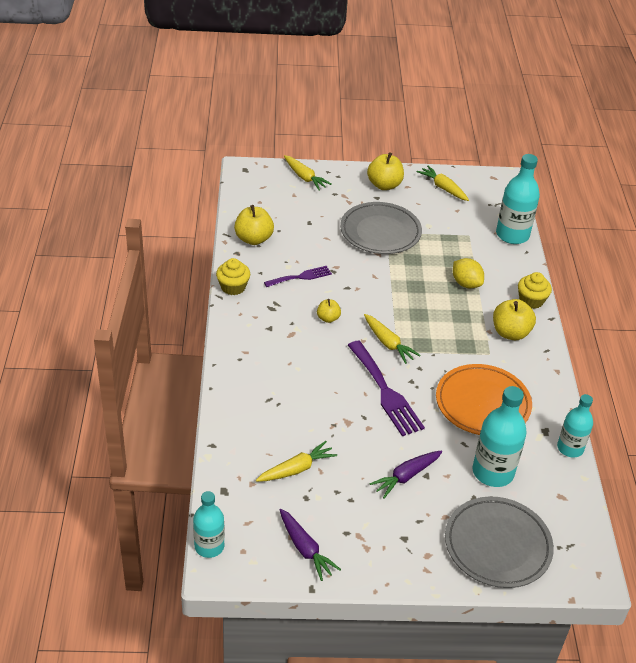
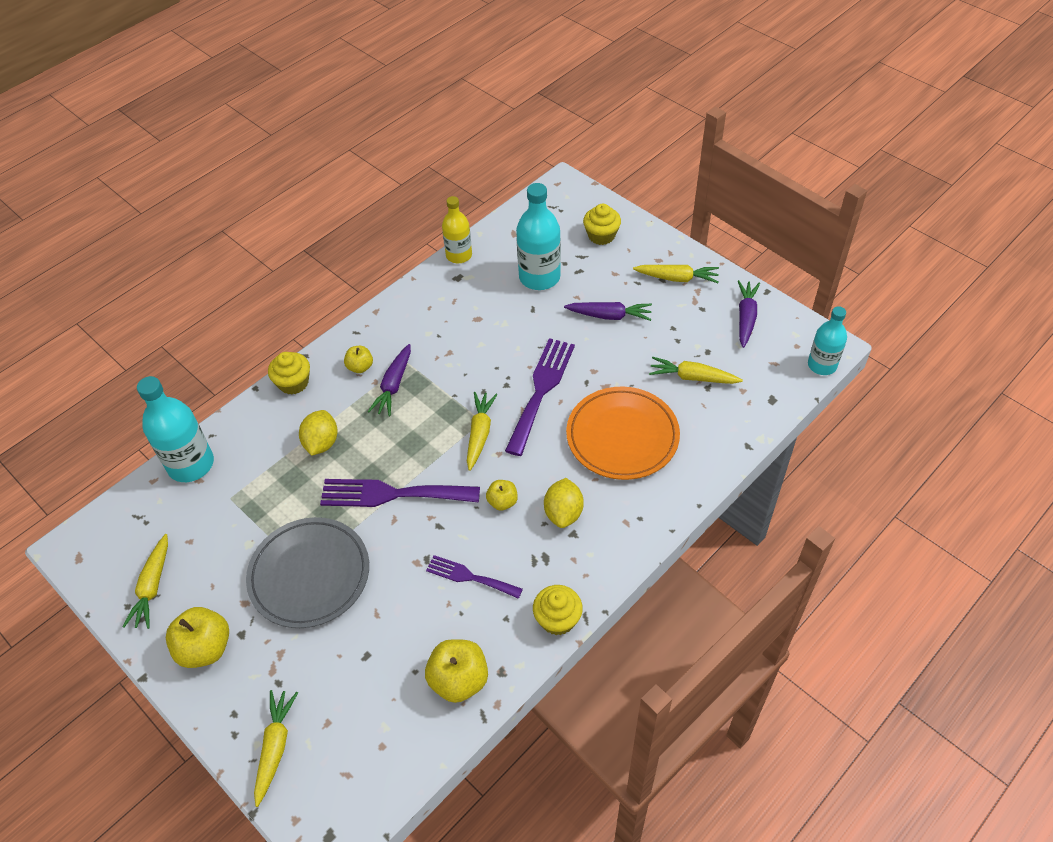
camera: 130 degrees left, 10 degrees up
orange plate [436,364,532,435] -> orange plate moved to [566,386,680,480]
grey plate [445,496,554,588] -> yellow cupcake [583,204,621,245]
yellow apple [493,299,536,340] -> yellow apple [344,346,373,373], size x0.57
turquoise bottle [557,394,593,458] -> yellow bottle [442,196,472,263]
none -> purple fork [320,479,480,507]
none -> purple carrot [368,344,411,416]
none -> yellow lemon [544,478,584,528]
none -> yellow carrot [633,265,719,283]

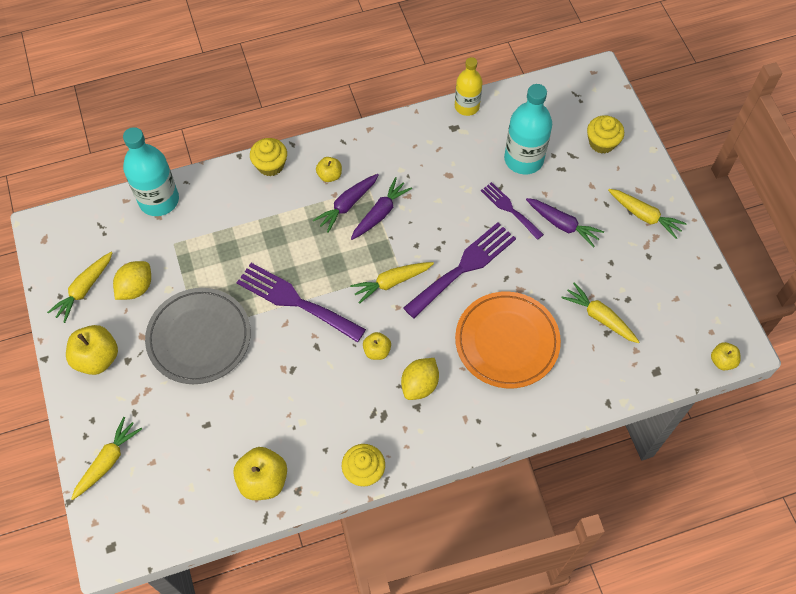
camera: 25 degrees right, 10 degrees up
yellow lemon [299,410,338,456] -> yellow lemon moved to [113,261,151,300]
purple fork [426,555,523,599] -> purple fork moved to [481,182,544,240]
yellow carrot [467,392,498,471] -> yellow carrot turned 150 degrees counterclockwise [350,262,434,304]
purple carrot [738,280,760,348] -> purple carrot moved to [351,177,412,240]
turquoise bottle [808,306,847,375] -> yellow apple [711,342,741,370]

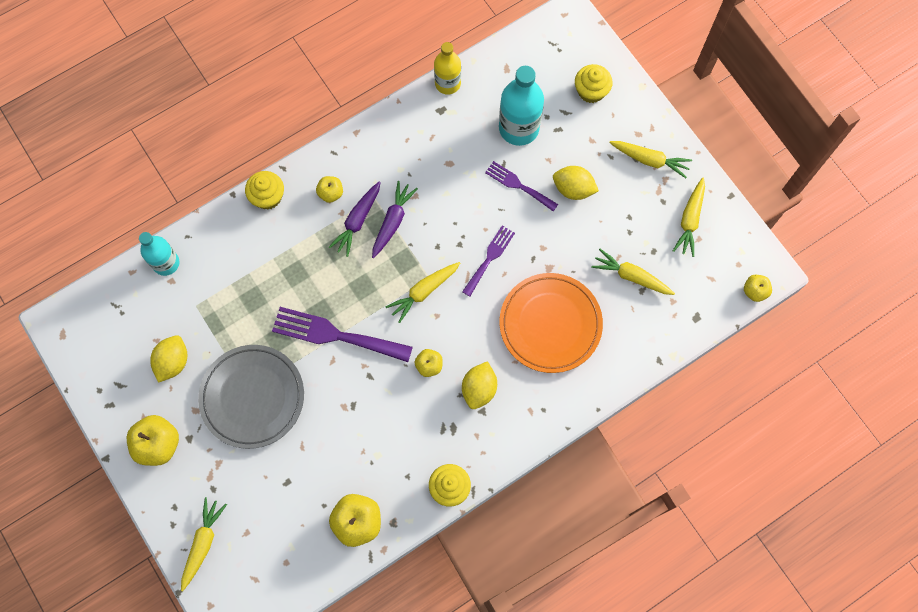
camera: 15 degrees left, 10 degrees up
yellow carrot [47,252,113,323] -> yellow carrot moved to [673,178,705,257]
turquoise bottle [123,127,179,216] -> turquoise bottle [139,232,180,276], size x0.65
purple fork [403,222,516,318] -> purple fork [462,226,515,297], size x0.59
purple carrot [526,198,604,248] -> yellow lemon [553,166,599,200]

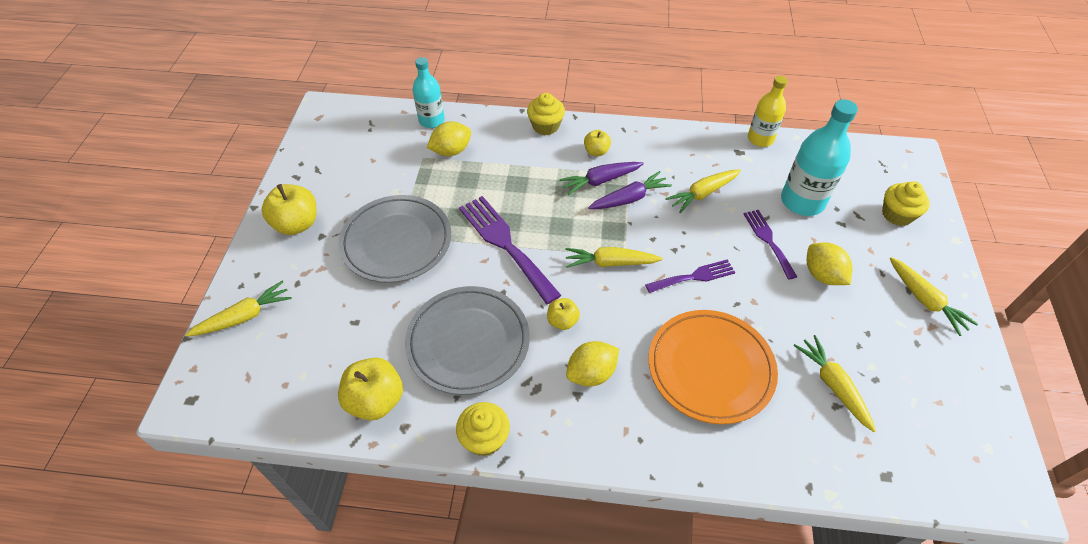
camera: 40 degrees right, 20 degrees down
yellow lemon [150,335,187,383] -> yellow lemon moved to [427,121,471,156]
yellow carrot [673,178,705,257] -> yellow carrot moved to [665,169,741,213]
yellow apple [744,275,772,302] -> none
none -> grey plate [405,286,530,395]

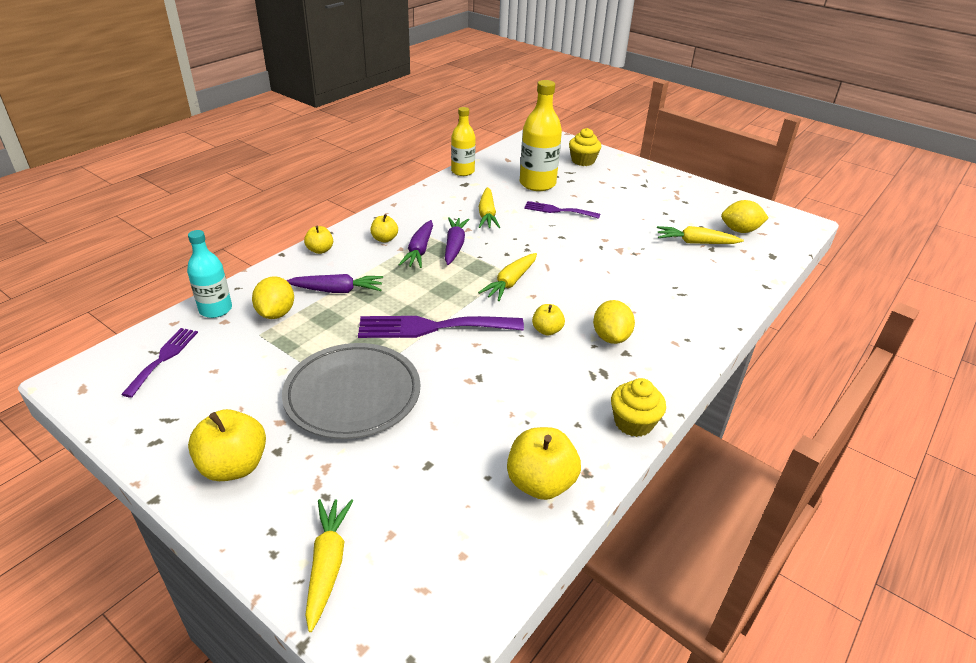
camera: 60 degrees left, 15 degrees down
grey plate [405,286,530,395] -> none
yellow cupcake [527,93,565,135] -> yellow apple [304,226,333,254]
purple fork [645,259,735,293] -> purple fork moved to [121,328,198,398]
orange plate [649,310,778,424] -> none
turquoise bottle [781,99,858,216] -> yellow bottle [520,80,562,191]
yellow lemon [807,243,852,285] -> yellow lemon moved to [721,200,769,233]
yellow carrot [890,257,978,336] -> none
none -> purple carrot [286,274,383,293]

